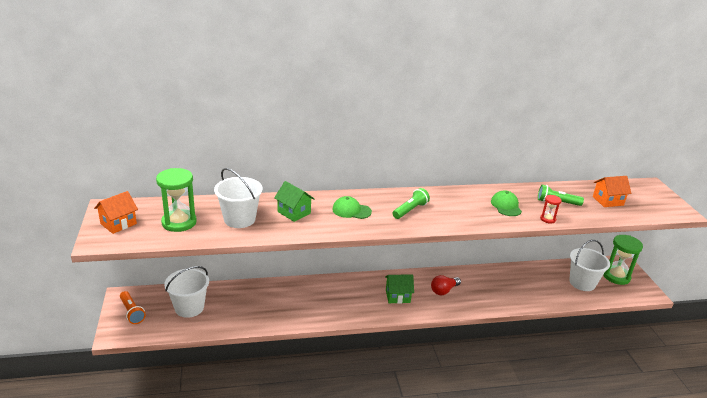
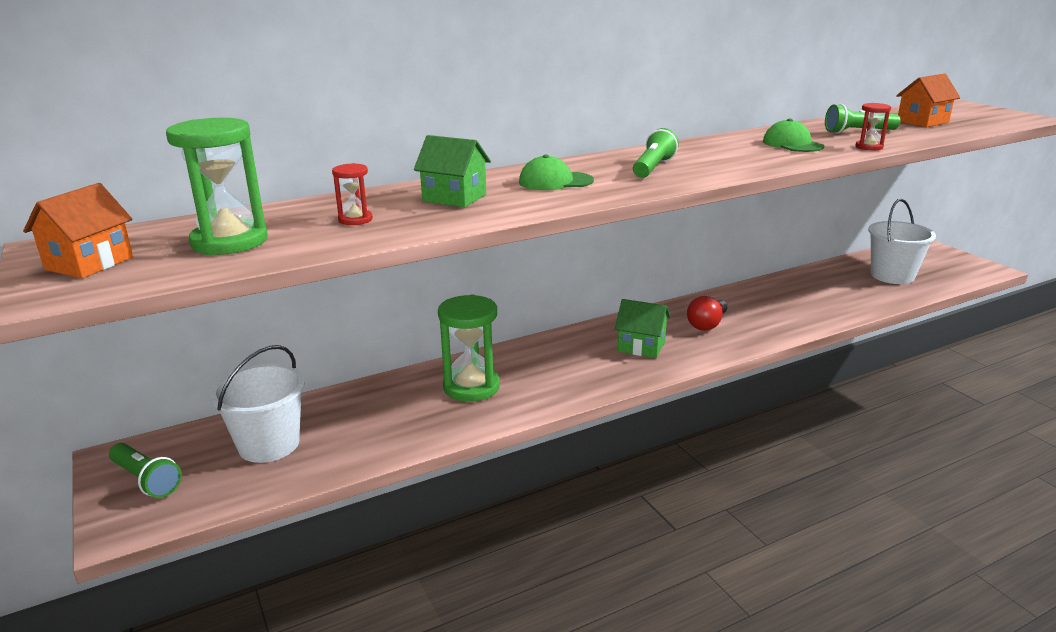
camera: 15 degrees left, 5 degrees down
orange flashlight [120,291,146,324] -> green flashlight [109,443,182,498]
white bucket [214,168,263,228] -> red hourglass [332,163,373,225]
green house [385,274,414,304] -> green house turned 45 degrees clockwise [615,299,671,358]
green hourglass [603,235,643,285] -> green hourglass moved to [438,295,500,402]

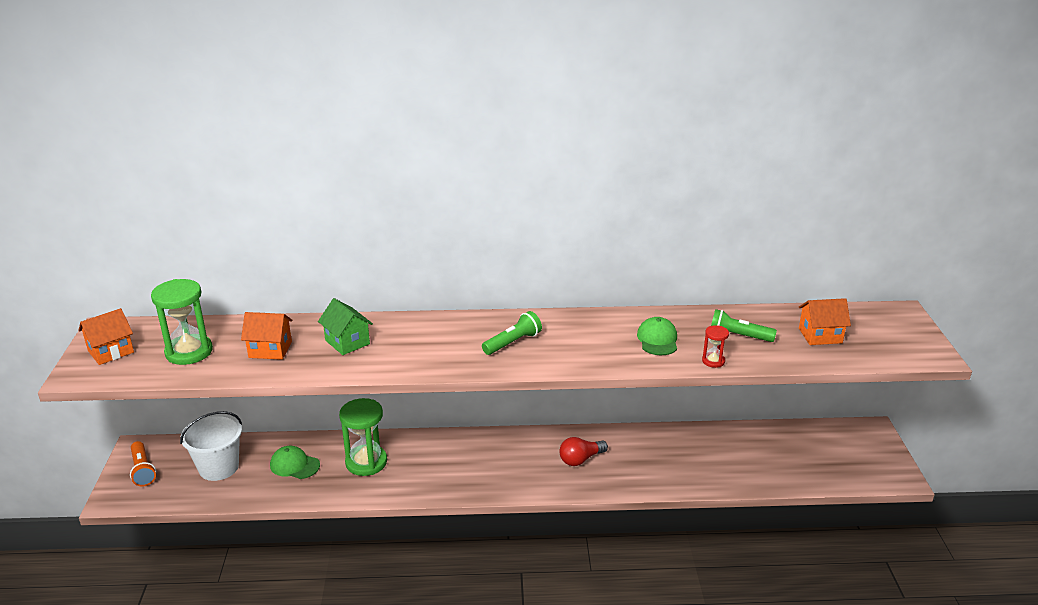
camera: 25 degrees right, 5 degrees up
green flashlight [109,443,182,498] -> orange flashlight [130,441,156,487]
red hourglass [332,163,373,225] -> orange house [241,312,293,360]
green cap [519,155,594,190] -> green cap moved to [270,446,320,479]
green house [615,299,671,358] -> none
white bucket [868,199,936,284] -> none

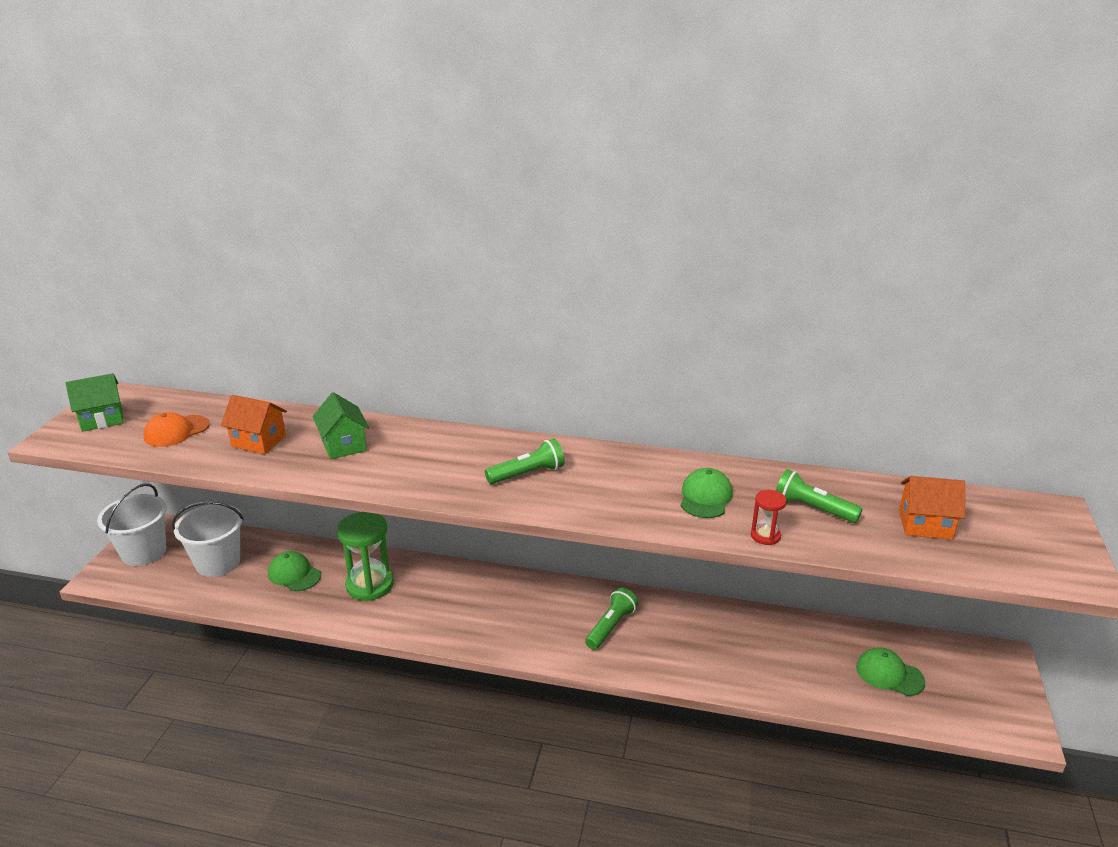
camera: 15 degrees right, 0 degrees up
orange house [78,308,134,365] -> green house [66,373,124,432]
orange flashlight [130,441,156,487] -> white bucket [97,483,167,566]
green hourglass [151,279,213,365] -> orange cap [143,412,210,447]
red light bulb [559,437,608,466] -> green flashlight [585,587,638,650]
none -> green cap [856,647,925,696]

